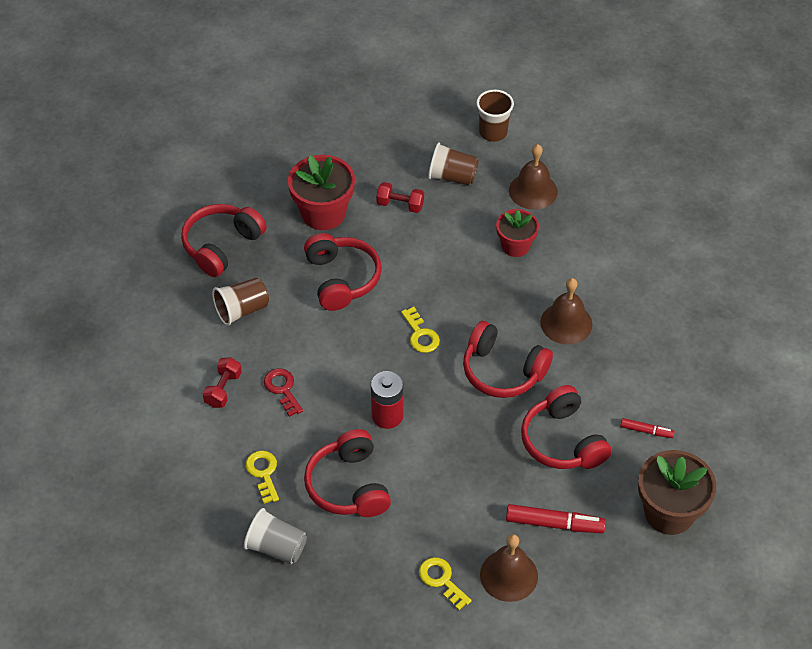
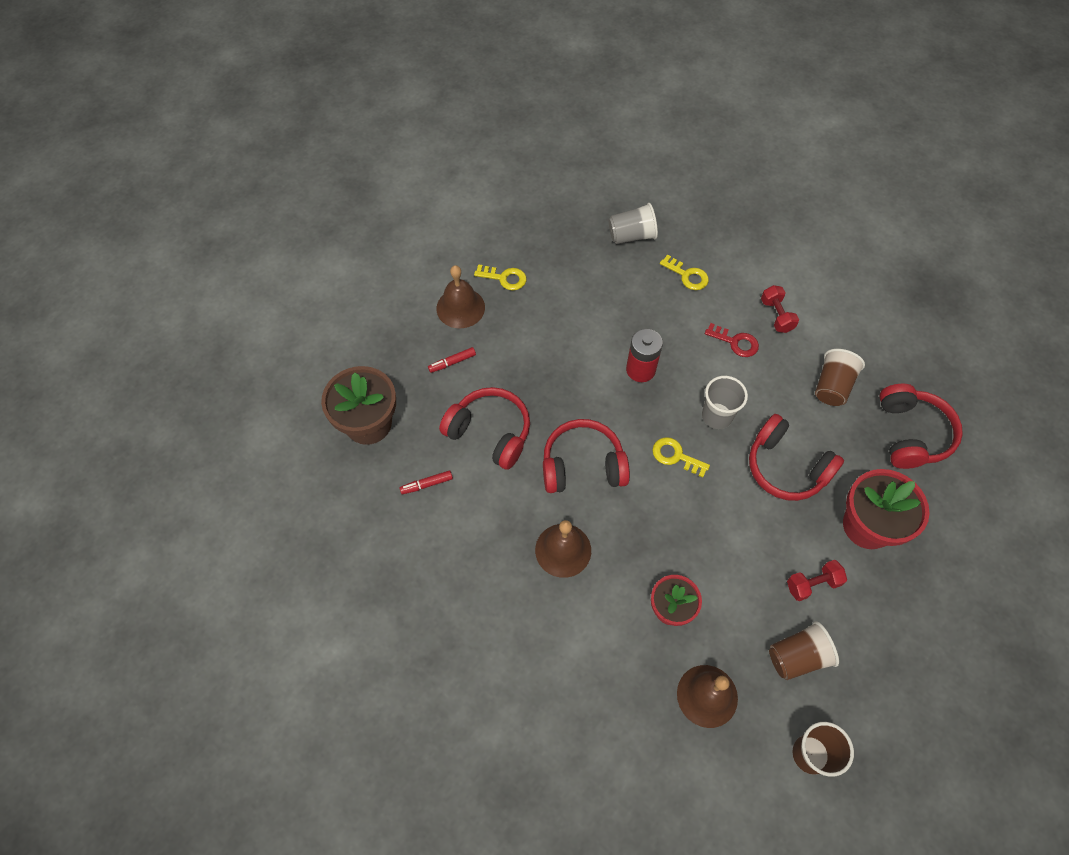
camera: 145 degrees right, 10 degrees up
red headphones [304,429,391,517] -> none
red marker [506,504,606,533] -> red marker [428,347,476,373], size x0.57
none -> grey cup [702,376,748,429]

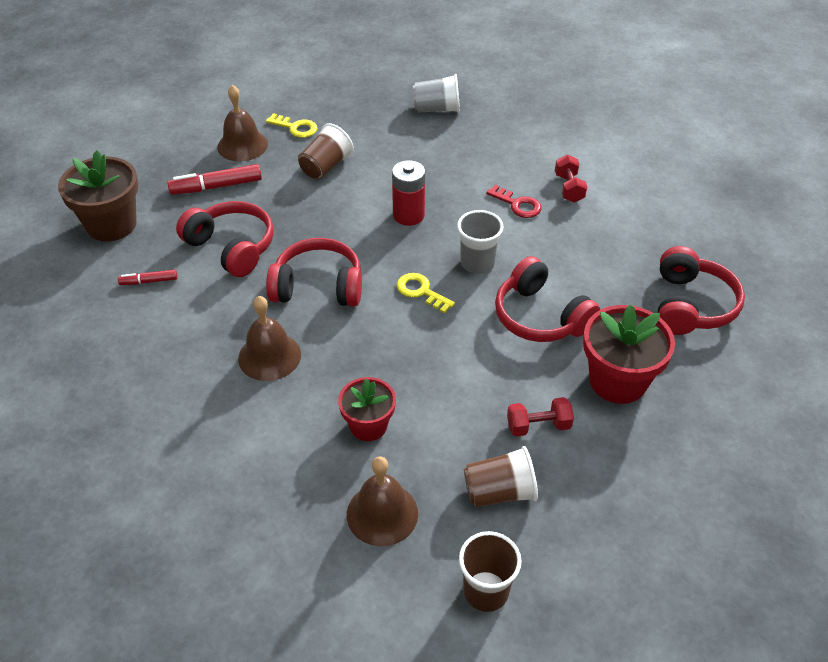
camera: 10 degrees right, 15 degrees down
red marker [428,347,476,373] -> red marker [167,164,262,195], size x1.76
yellow key [660,254,709,290] -> none
brown cup [815,349,865,406] -> brown cup moved to [298,123,354,179]

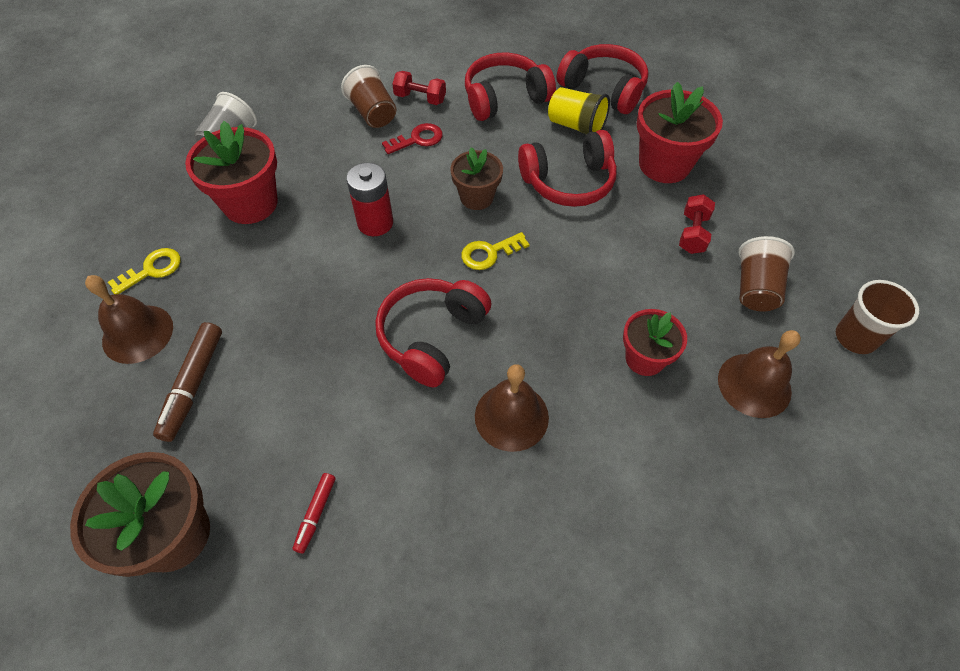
camera: 65 degrees left, 10 degrees up
red marker [167,164,262,195] -> brown marker [153,322,222,442]
red headphones [176,201,274,277] -> red headphones moved to [465,53,556,121]
brown cup [298,123,354,179] -> brown cup moved to [341,65,396,128]
grey cup [457,210,504,274] -> brown flower pot [450,148,503,210]
none -> red flower pot [185,121,278,224]
none -> yellow cup [548,87,610,135]

